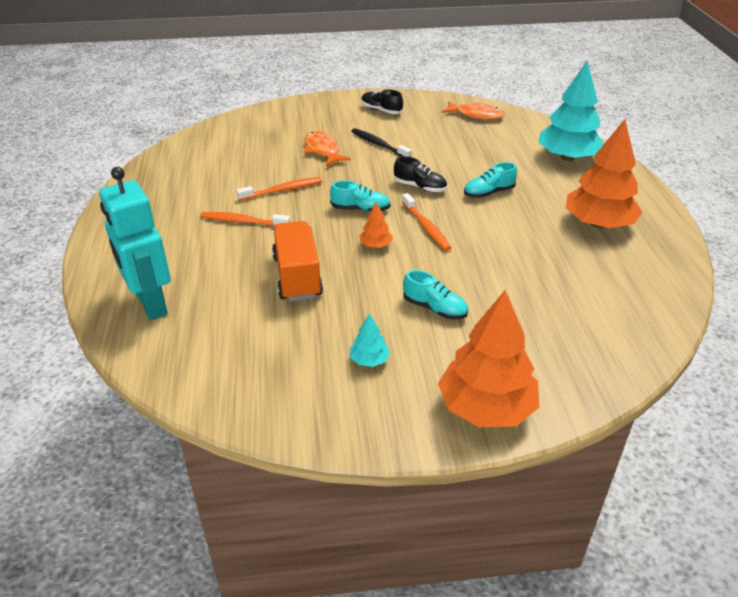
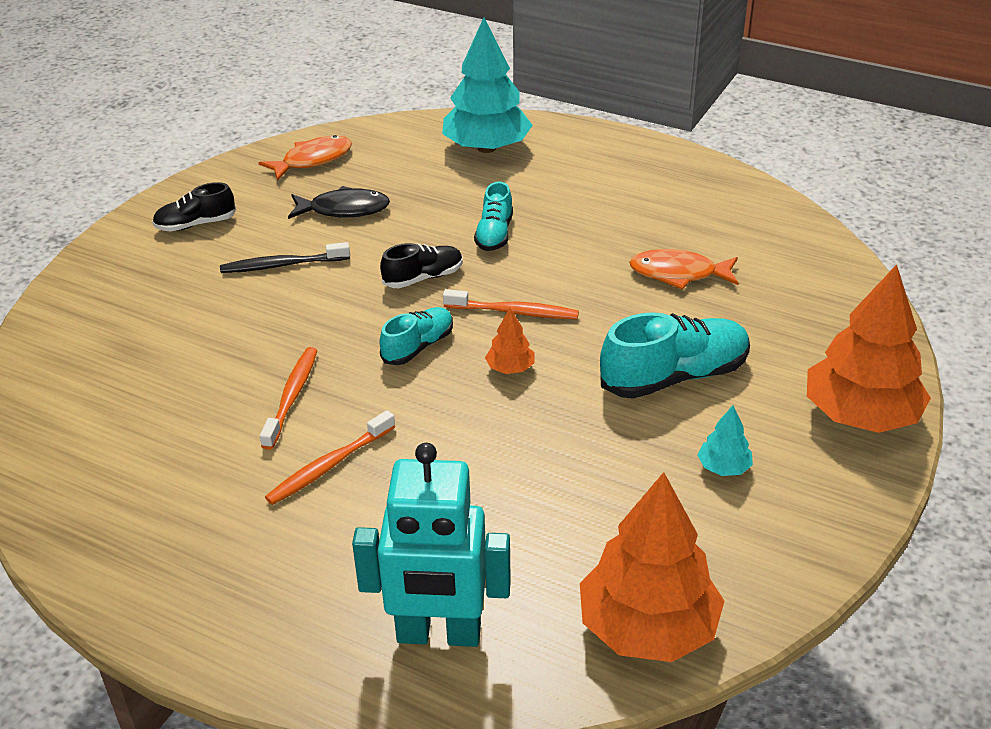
camera: 55 degrees left, 0 degrees up
orange truck [272,221,323,301] -> none
orange fish [304,131,351,166] -> orange fish moved to [629,249,739,290]
turquoise shoe [403,270,468,319] -> turquoise shoe [600,312,750,399], size x1.69
orange tree [566,119,643,229] -> orange tree moved to [580,472,724,662]
none -> black fish [288,186,390,219]

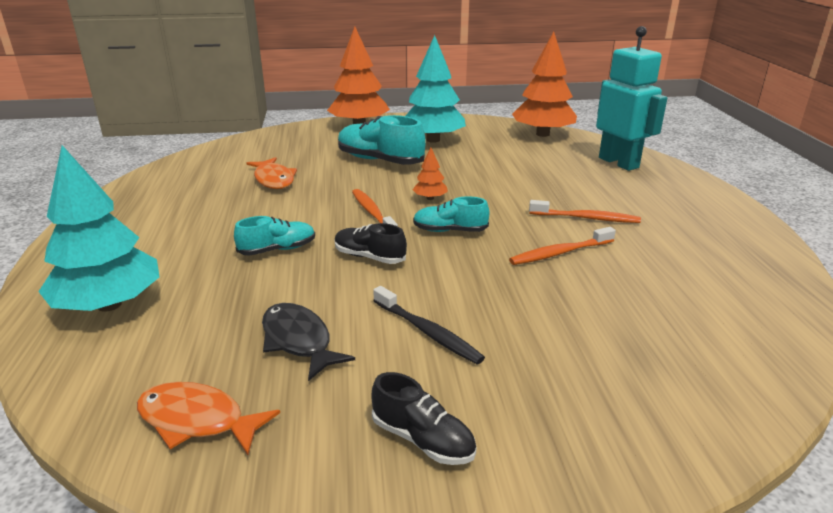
camera: 125 degrees left, 10 degrees down
turquoise tree [697,405,753,476] -> turquoise tree [406,35,466,143], size x2.29

